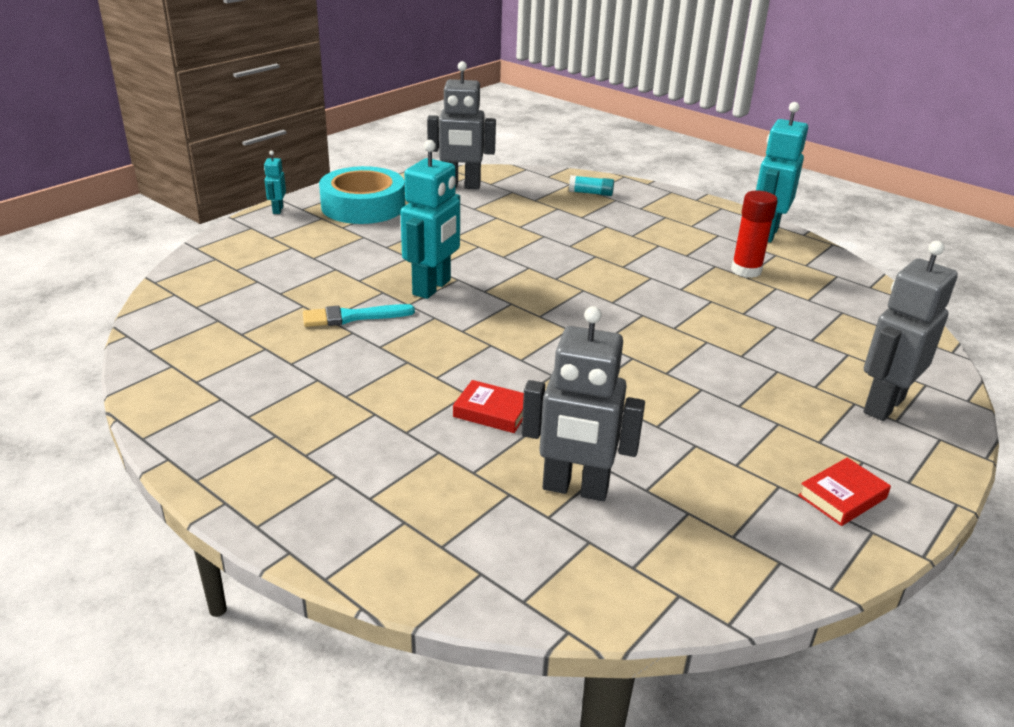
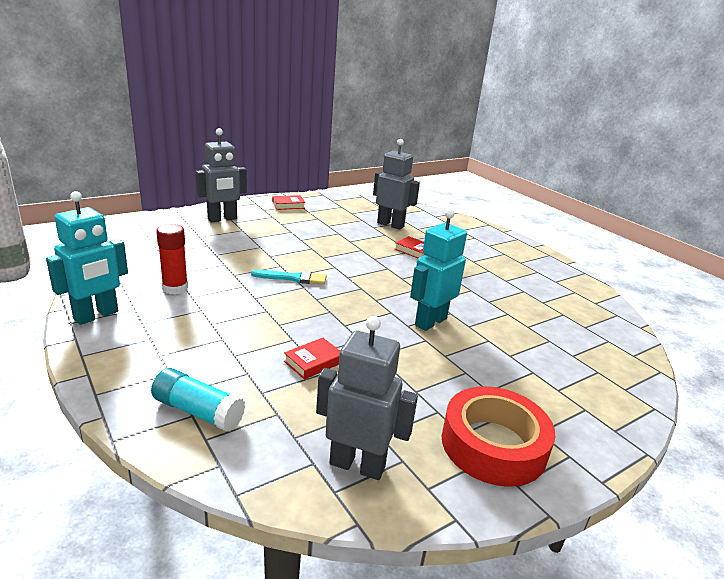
camera: 165 degrees left, 5 degrees down
turquoise robot [264,151,286,214] -> none
turquoise brush [303,304,415,327] -> turquoise brush moved to [251,270,327,285]
turquoise tape [319,166,405,224] -> red tape [442,386,555,487]
turquoise glue stick [569,175,614,196] -> turquoise glue stick [151,368,245,432], size x1.58
none -> red book [284,338,340,380]

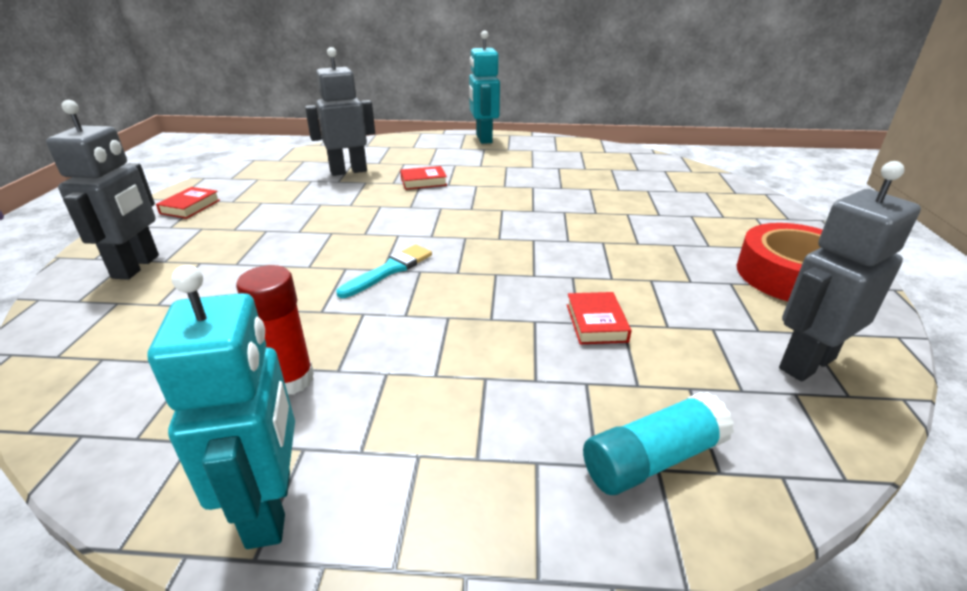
camera: 50 degrees left, 5 degrees up
turquoise robot [410,209,467,331] -> turquoise robot moved to [469,30,500,144]

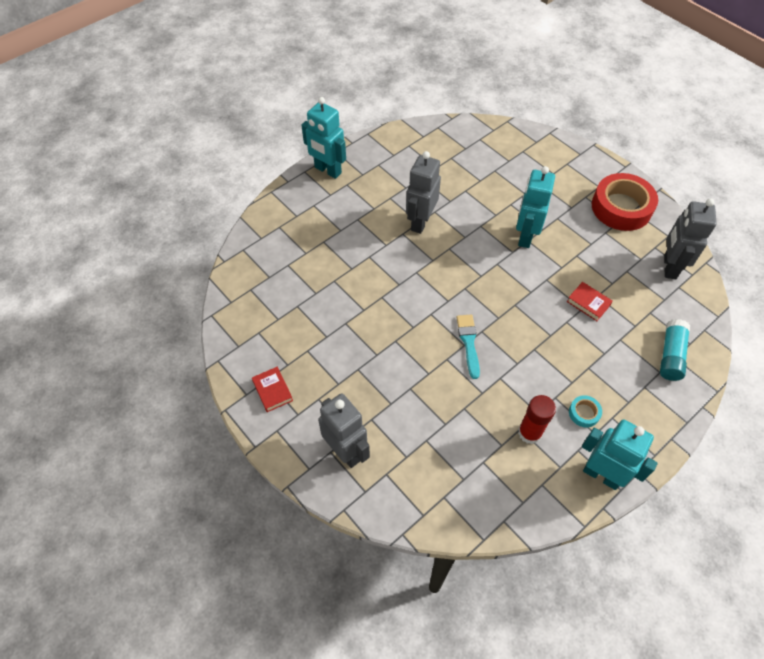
camera: 45 degrees left, 25 degrees up
grey robot [305,47,375,176] -> grey robot moved to [406,151,441,234]
red book [400,166,447,190] -> none
none -> turquoise robot [516,166,555,248]
none -> turquoise tape [569,395,602,428]

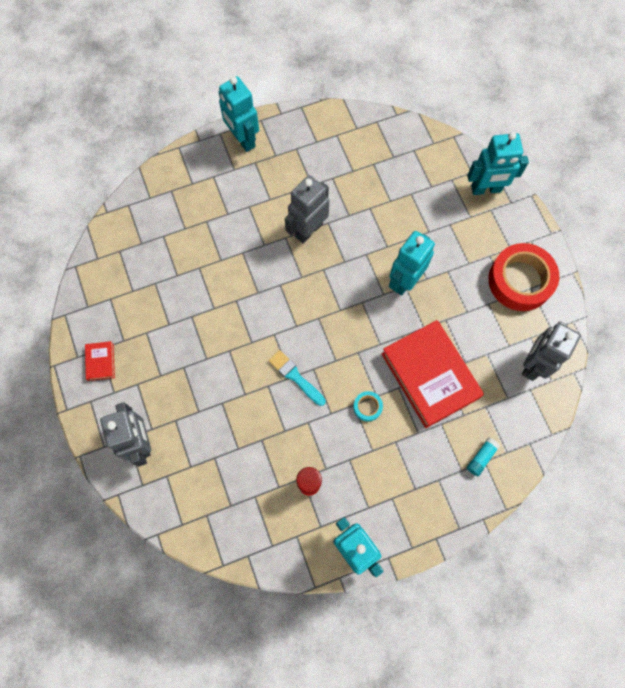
camera: 20 degrees right, 15 degrees up
turquoise brush [456,314,480,379] -> turquoise brush turned 60 degrees counterclockwise [269,350,325,406]
red book [567,282,613,321] -> red book [381,320,484,428], size x2.38
turquoise tape [569,395,602,428] -> turquoise tape moved to [353,391,383,422]
turquoise glue stick [660,319,690,381] -> turquoise glue stick [467,438,500,476], size x0.63
none -> turquoise robot [467,132,529,195]

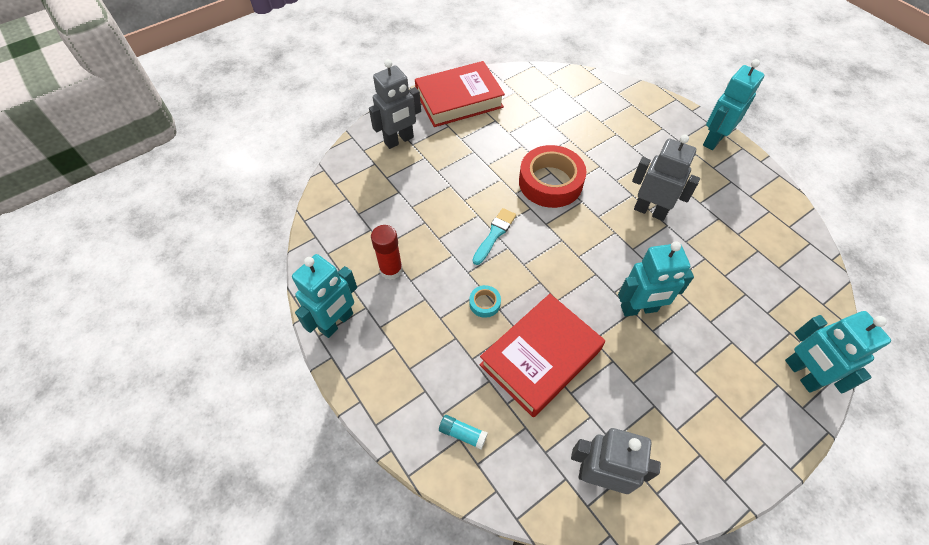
camera: 75 degrees right, 15 degrees down
red book [85,341,115,381] -> red book [415,61,505,127], size x2.38
turquoise robot [389,231,435,296] -> turquoise robot turned 150 degrees clockwise [618,241,694,317]
red tape [488,243,559,311] -> red tape moved to [519,145,586,208]

